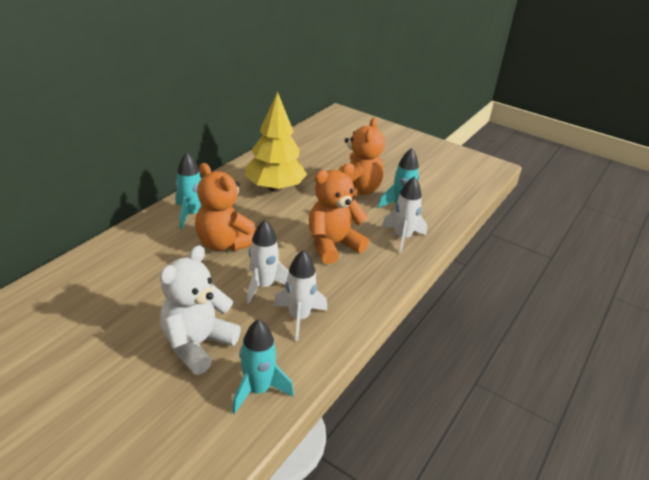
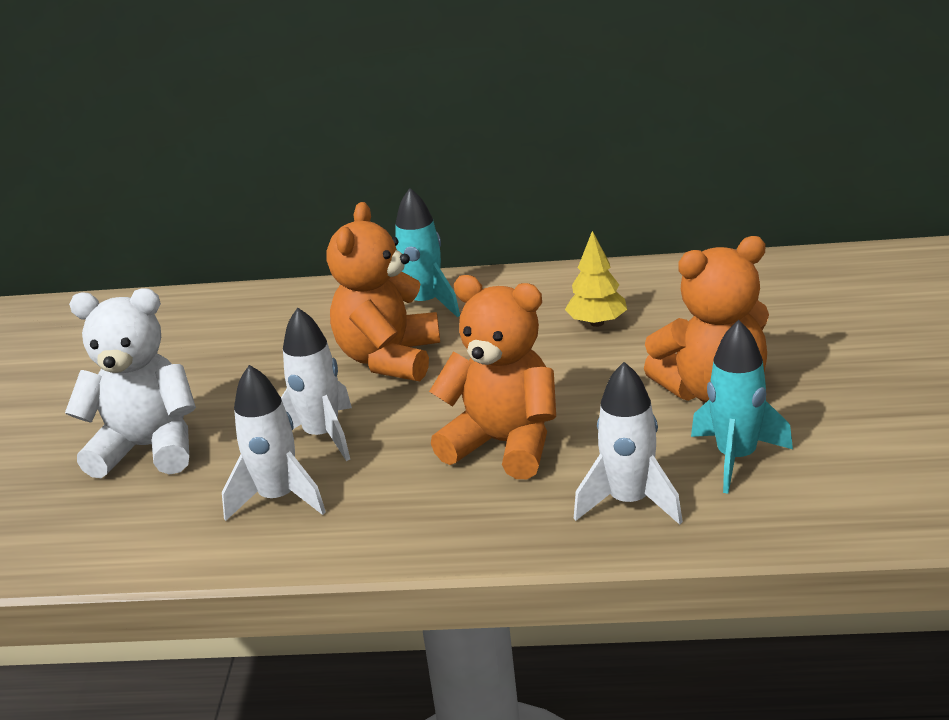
camera: 65 degrees right, 5 degrees down
turquoise rocket [232,319,294,414] -> none
yellow tree [245,92,307,192] -> yellow tree [565,231,627,327], size x0.49

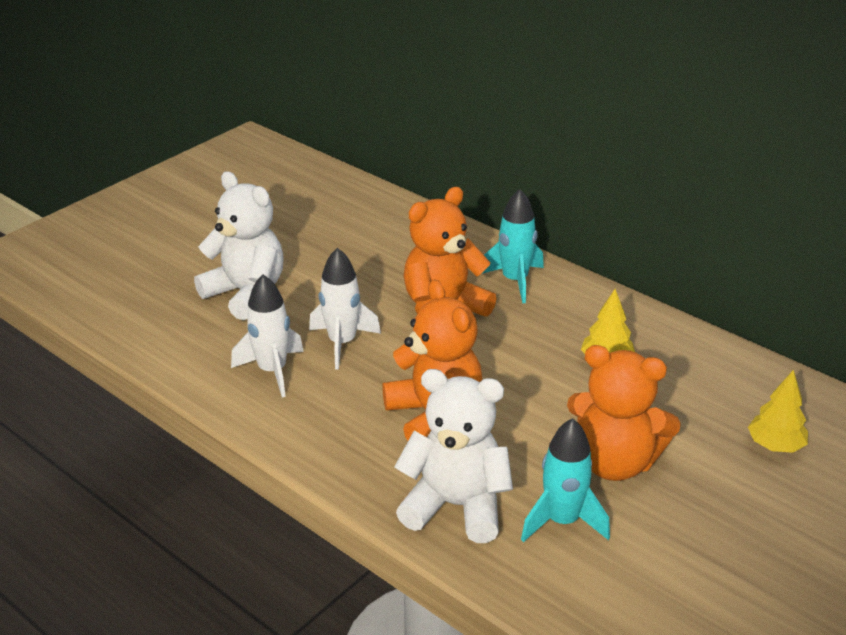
camera: 35 degrees right, 5 degrees up
white rocket [574,362,683,525] -> white teddy bear [394,369,513,543]
none -> yellow tree [748,370,808,453]

